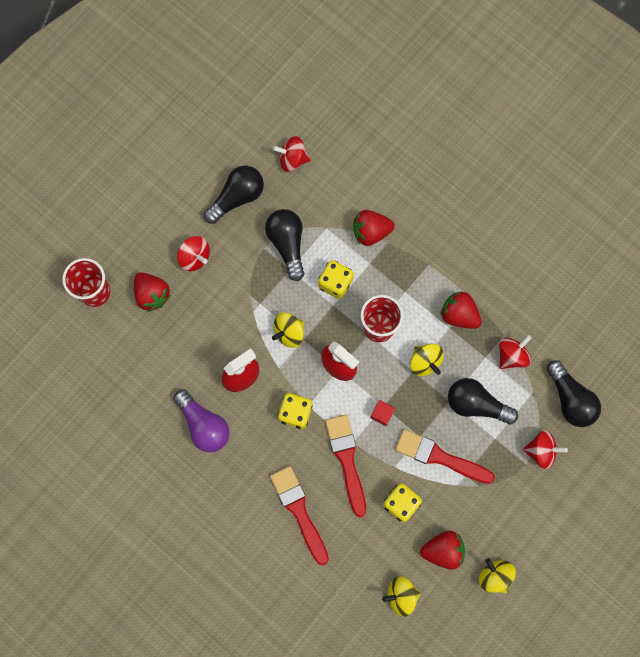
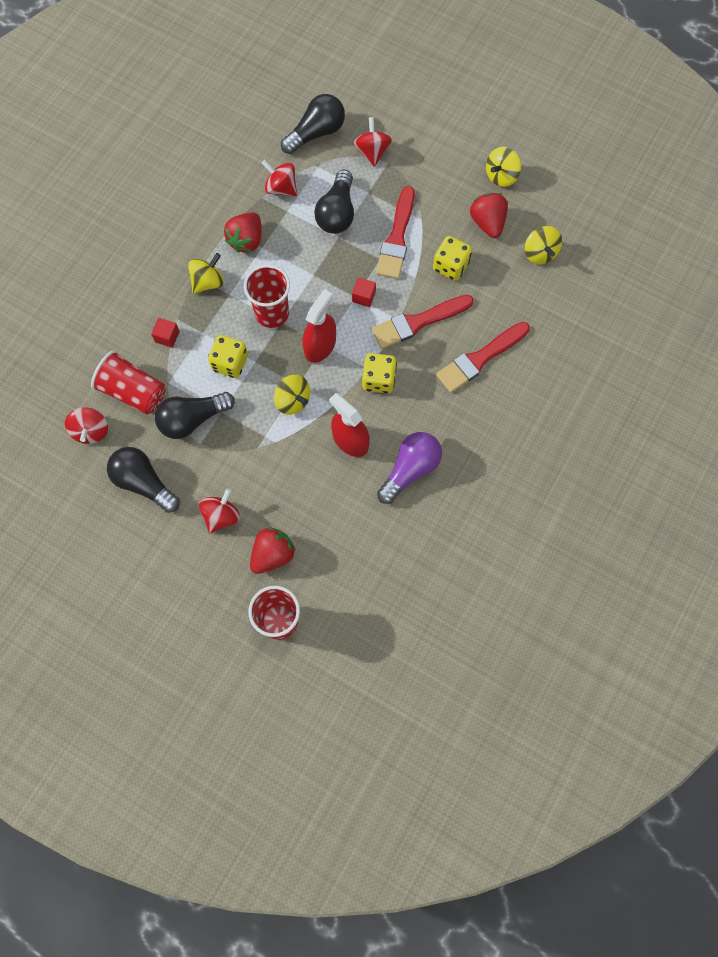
camera: 100 degrees left, 5 degrees down
red strawberry [354,210,395,246] -> red cube [151,318,180,348]
yellow spinning top [410,344,444,376] -> yellow spinning top moved to [188,253,224,294]
none -> red cup [91,350,165,414]

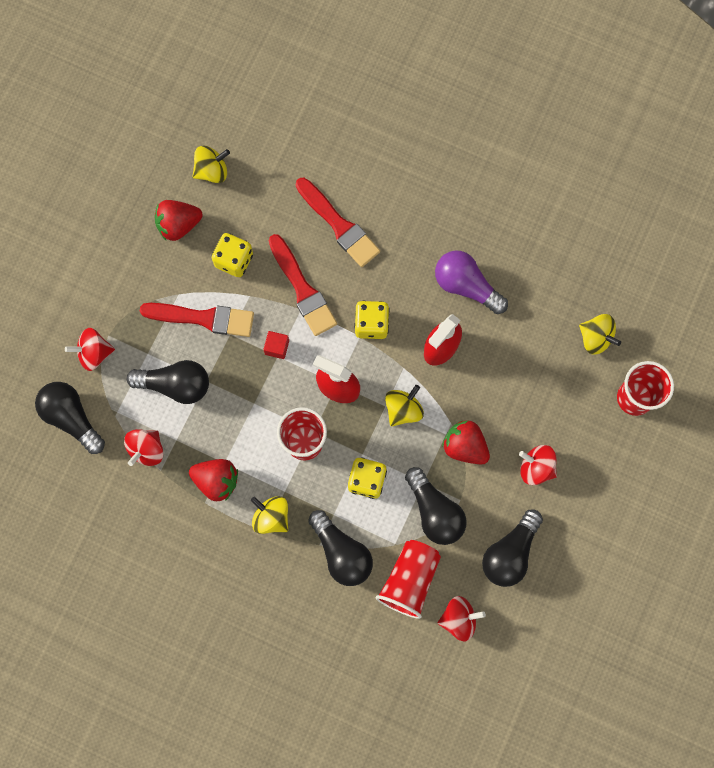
camera: 95 degrees left, 5 degrees up
red cube [151,318,180,348] -> black light bulb [308,510,373,586]
red strawberry [250,528,296,574] -> red strawberry moved to [442,420,490,465]
yellow spinning top [486,147,521,187] -> yellow spinning top moved to [579,314,621,355]

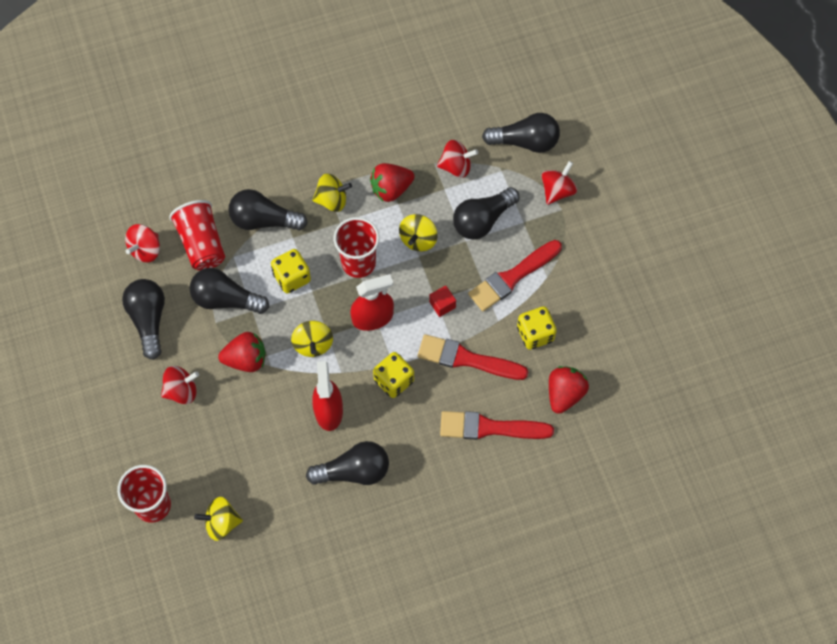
camera: 135 degrees right, 10 degrees down
red spinning top [124,429,164,466] -> red spinning top turned 105 degrees clockwise [437,140,478,178]
red strawberry [155,200,203,241] -> red strawberry moved to [549,366,589,414]
yellow spinning top [192,146,230,183] -> yellow spinning top moved to [399,214,438,251]
purple light bulb [435,251,508,314] -> black light bulb [306,441,389,485]

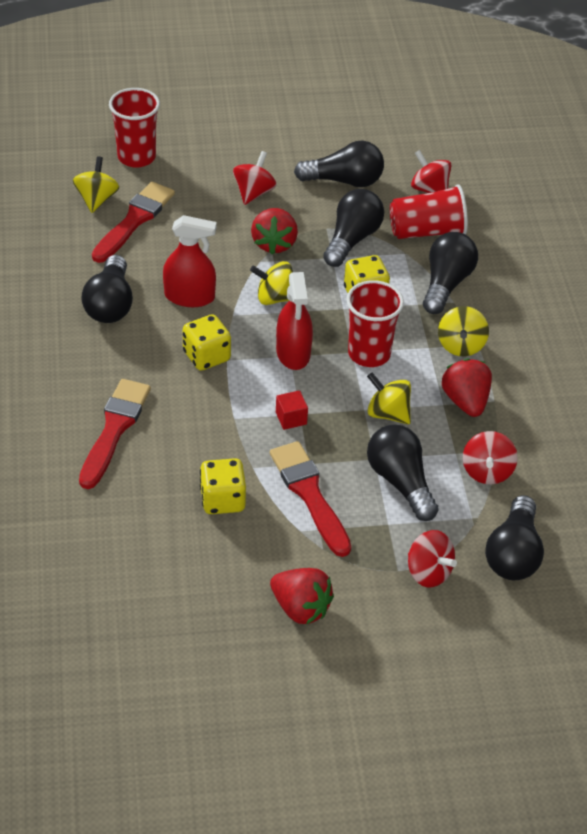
camera: 100 degrees right, 20 degrees down
red spinning top [161,366,199,404] -> red spinning top turned 150 degrees counterclockwise [233,151,277,205]
red brush [418,334,528,380] -> red brush moved to [92,182,175,263]
red strawberry [549,366,589,414] -> red strawberry moved to [270,568,334,624]

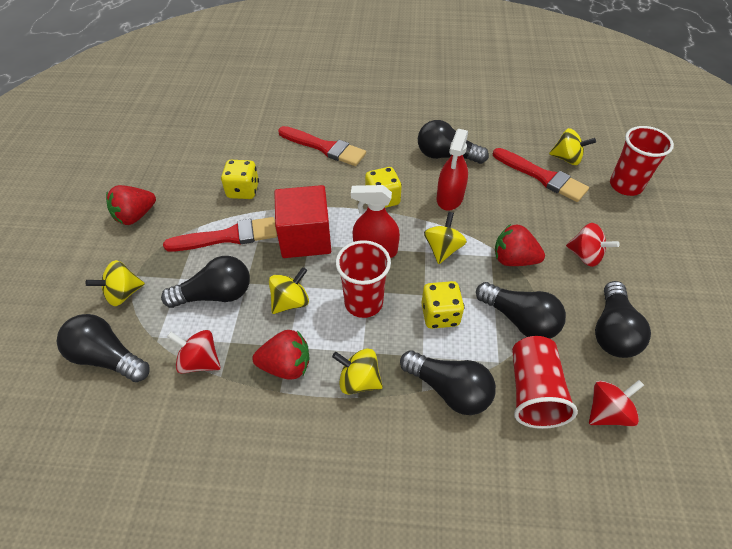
camera: 105 degrees right, 5 degrees up
red cube [276,390,308,430] -> red cube [274,185,331,258], size x2.42
red spinning top [408,530,457,587] -> yellow spinning top [85,260,145,306]

